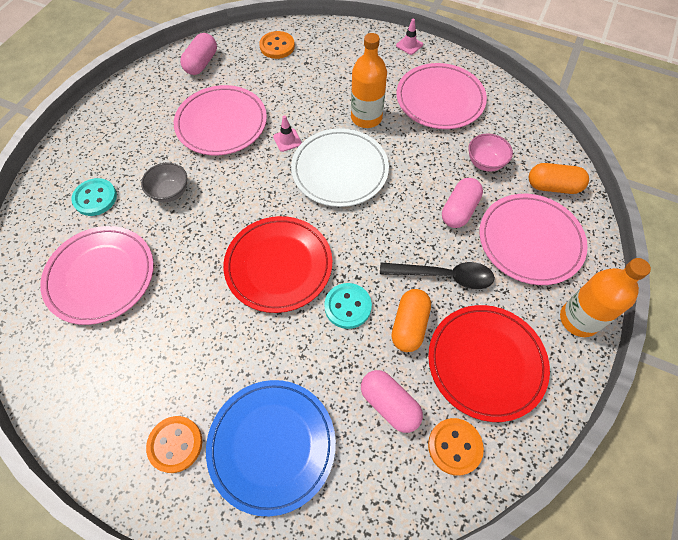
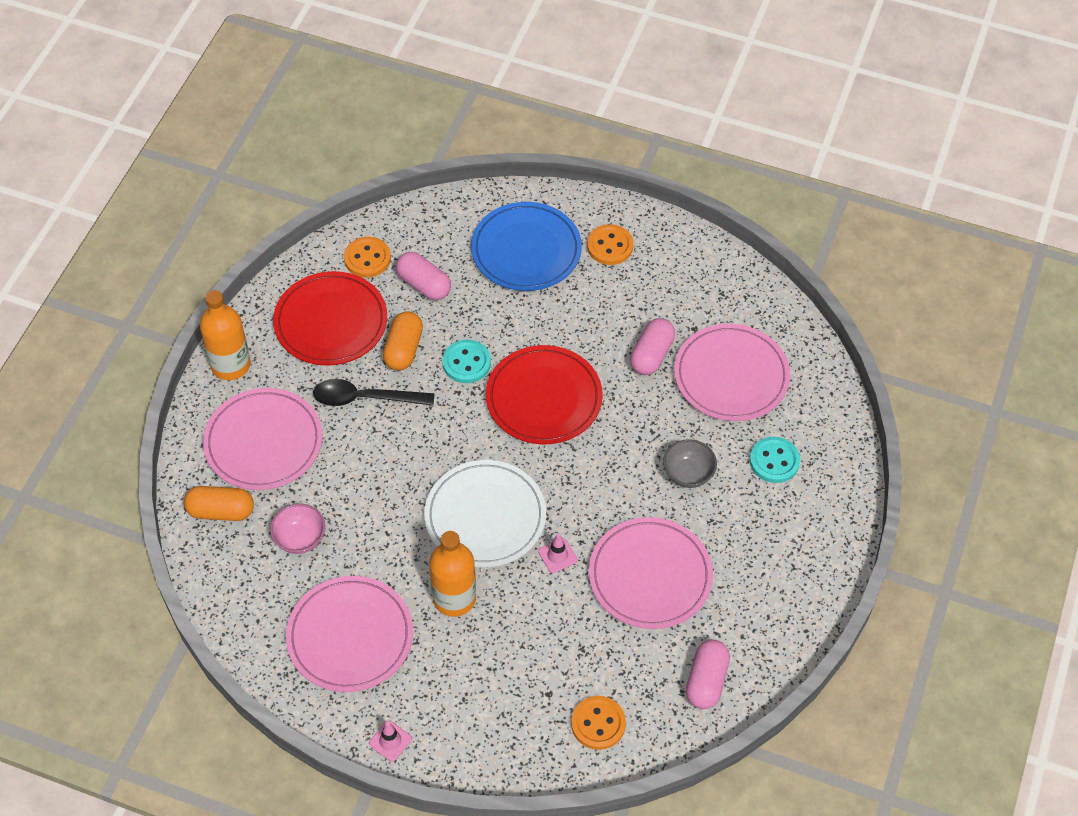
camera: 175 degrees right, 5 degrees down
pink capsule [442,178,483,228] -> pink capsule moved to [630,318,675,375]

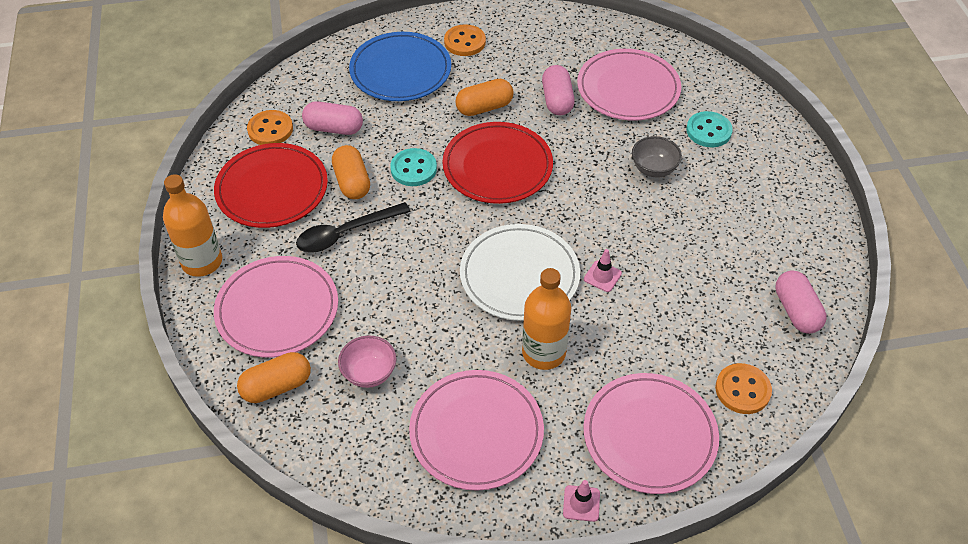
camera: 30 degrees left, 5 degrees down
pink plate [589,517,713,629] -> pink plate moved to [583,373,719,494]
none -> orange capsule [455,79,513,116]

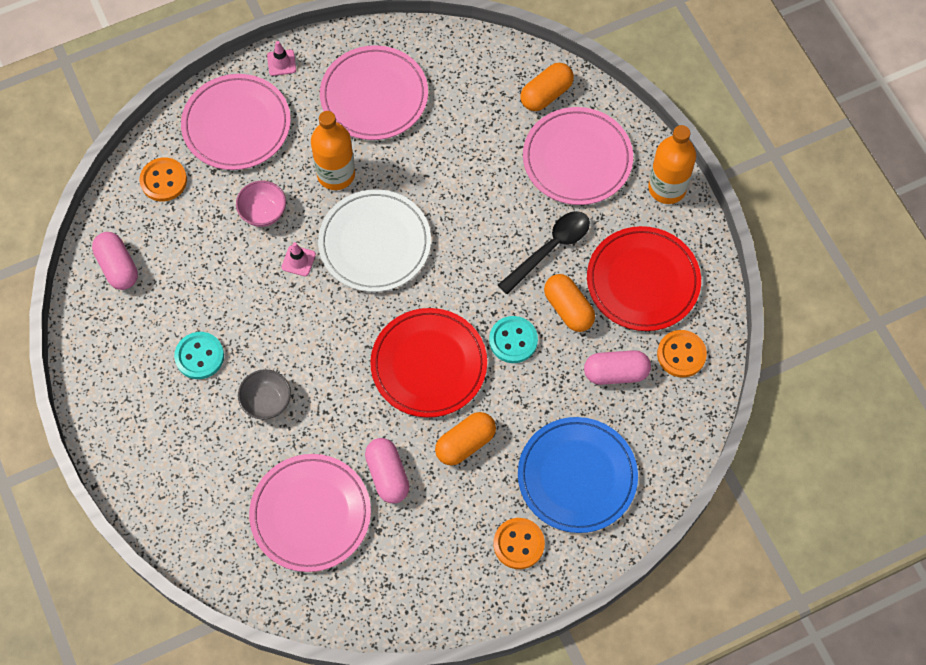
camera: 165 degrees right, 15 degrees up
pink bowl [338,336,396,388] -> pink bowl moved to [236,181,286,227]
turquoise button [686,111,733,147] -> turquoise button moved to [174,332,224,379]

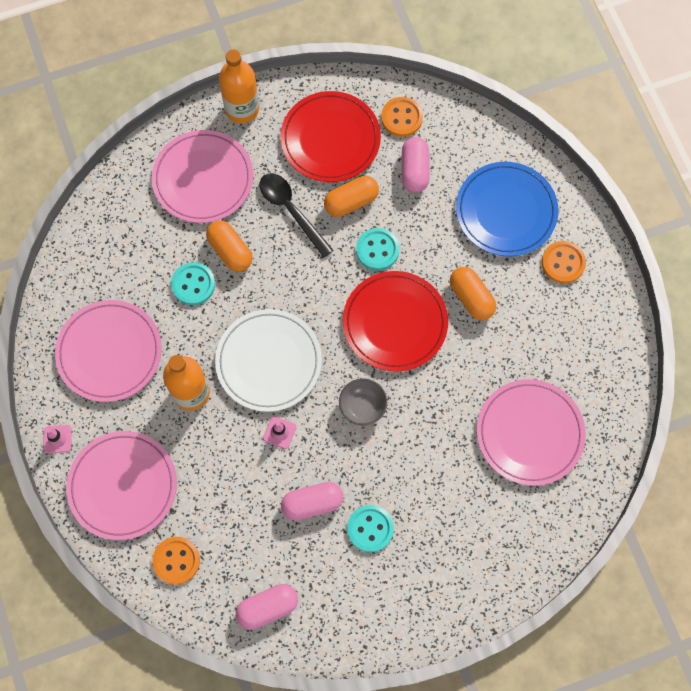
camera: 85 degrees left, 5 degrees up
pink bowl [236,181,286,227] -> none
grey bowl [238,369,291,419] -> grey bowl moved to [339,378,387,425]
pink capsule [365,438,410,503] -> pink capsule moved to [281,482,343,521]
orange capsule [520,63,574,111] -> orange capsule moved to [206,221,253,272]
none -> turquoise button [171,262,215,305]

